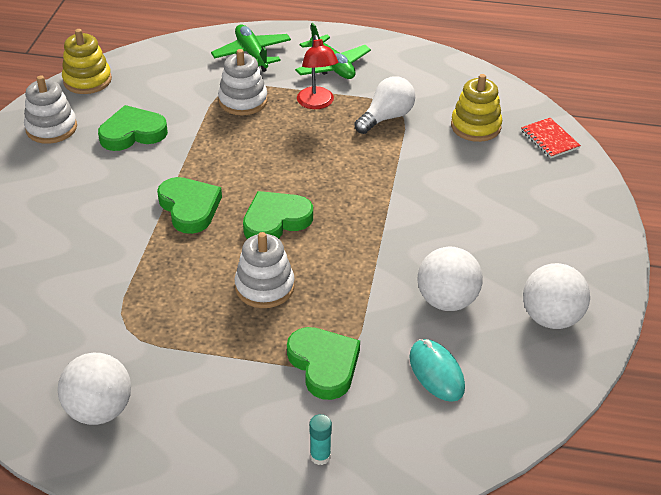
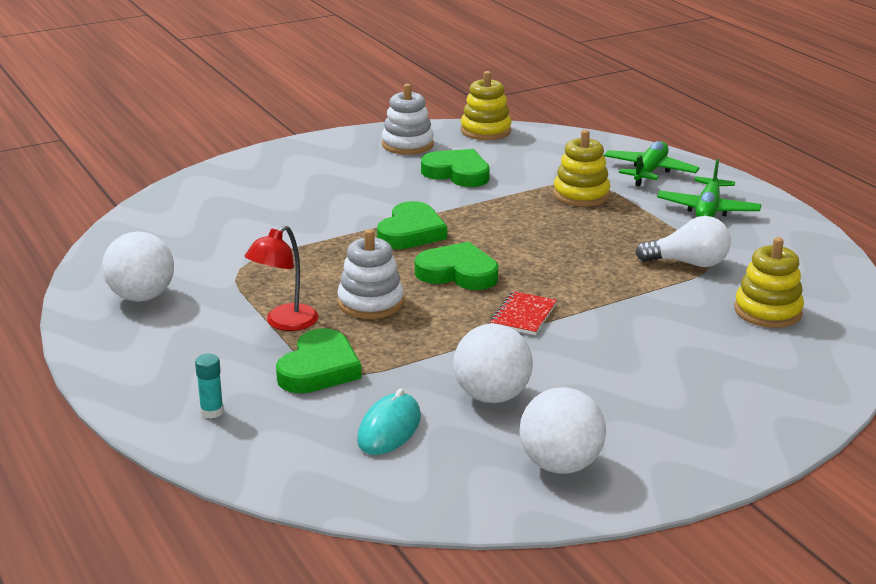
camera: 50 degrees right, 15 degrees down
white stacking toy [218,49,268,115] -> yellow stacking toy [553,130,611,207]
red lamp [297,35,338,109] -> red lamp moved to [245,225,318,331]
red notebook [521,118,581,158] -> red notebook moved to [490,291,557,335]

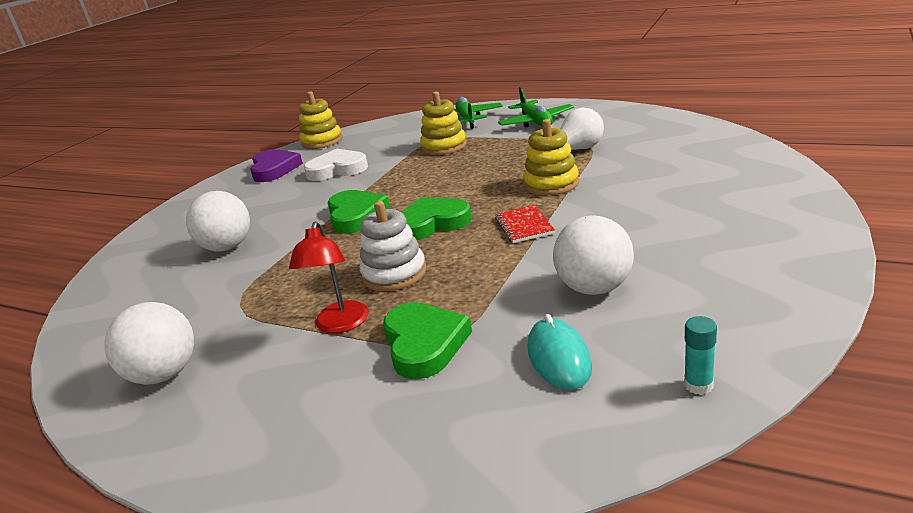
camera: 30 degrees left, 0 degrees up
turquoise glue stick [195,354,224,418] -> turquoise glue stick moved to [684,316,717,395]
white stacking toy [382,84,434,155] -> purple heart [250,149,303,182]
green heart [421,149,490,187] -> white heart [304,149,368,181]
white ball [519,387,606,474] -> white ball moved to [186,191,250,252]
yellow stacking toy [734,237,804,328] -> yellow stacking toy moved to [523,119,579,196]

